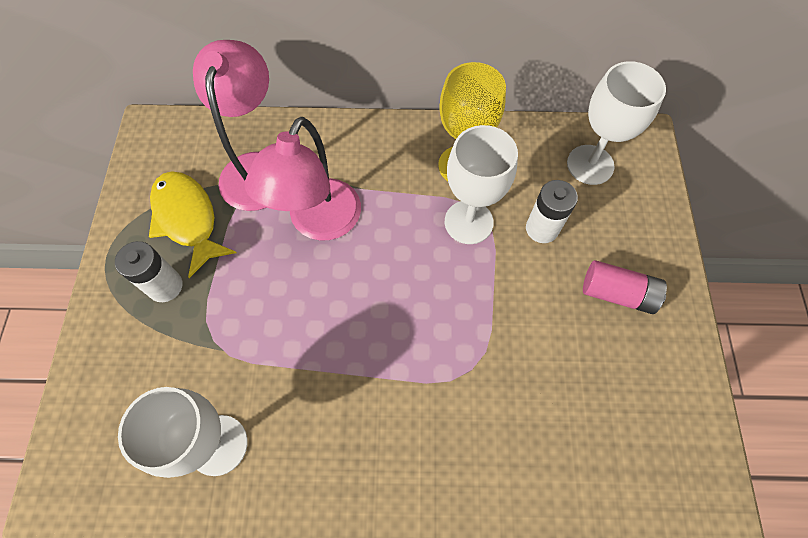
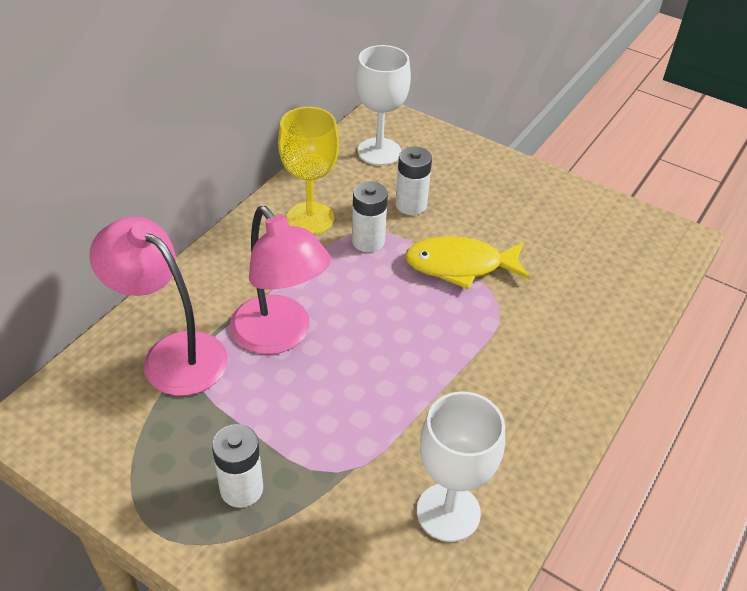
camera: 60 degrees left, 20 degrees down
yellow fish [149,171,236,278] -> yellow fish moved to [405,236,530,289]
white goblet [445,125,518,244] -> white battery [352,182,388,252]
pink battery [583,260,667,314] -> none

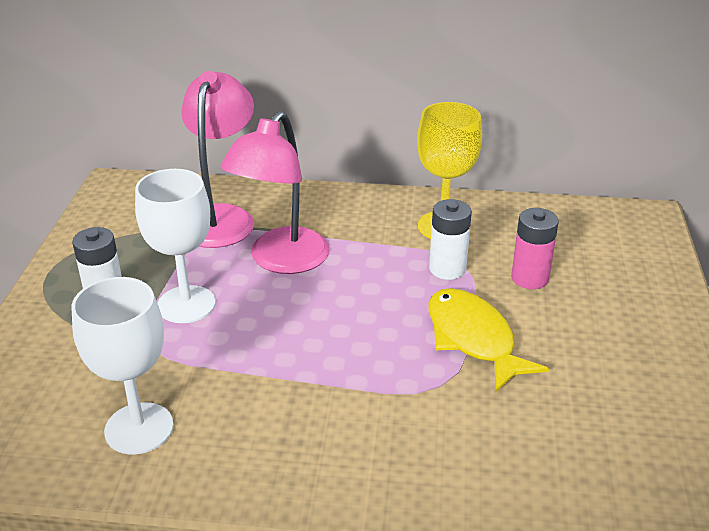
camera: 65 degrees right, 10 degrees down
white goblet [355,45,411,166] -> white goblet moved to [135,169,215,323]
white battery [396,147,432,215] -> pink battery [511,208,559,289]

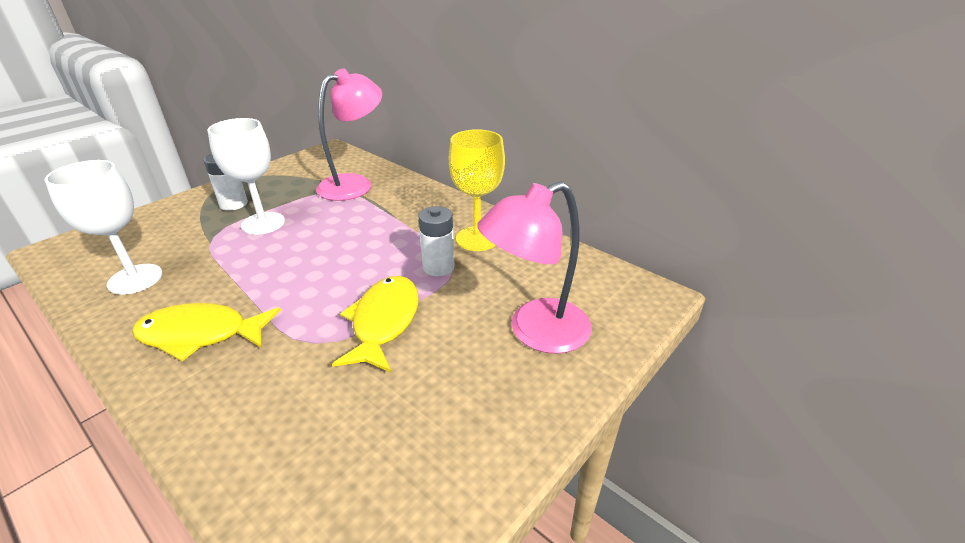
camera: 35 degrees right, 0 degrees up
pink lamp [221,111,330,274] -> pink lamp moved to [477,182,592,354]
pink battery [511,208,559,289] -> none
none -> yellow fish [132,303,281,361]

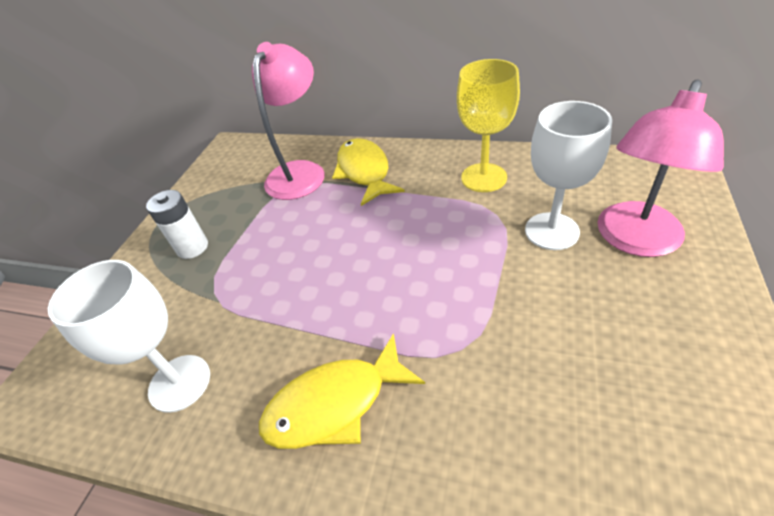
camera: 20 degrees left, 10 degrees up
white goblet [208,118,285,235] -> white goblet moved to [525,101,612,250]
yellow fish [332,276,419,372] -> yellow fish moved to [332,138,405,206]
white battery [418,206,455,276] -> none

